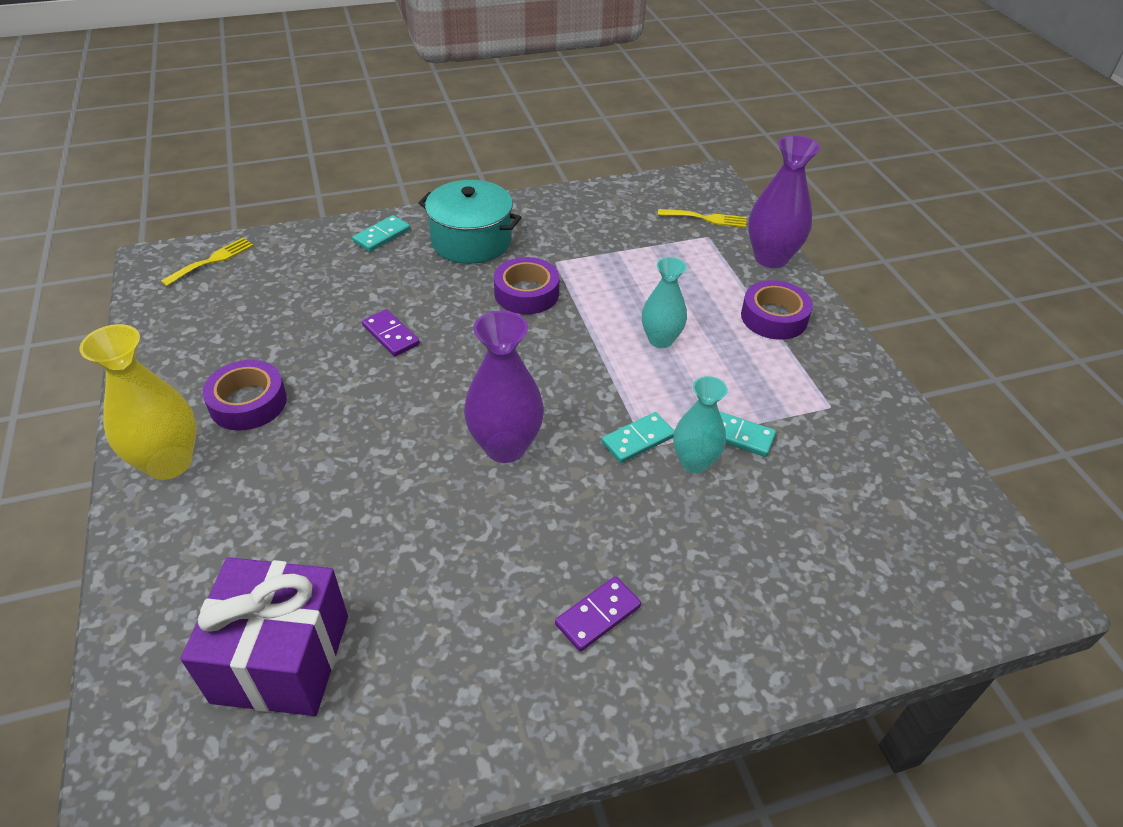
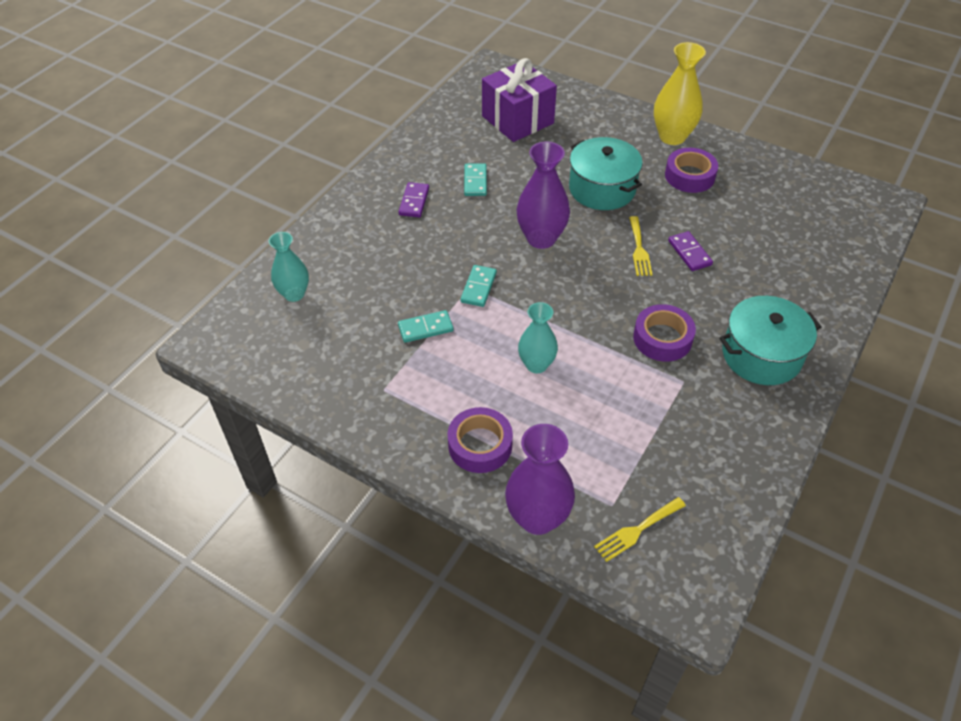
camera: 140 degrees right, 5 degrees up
yellow fork [161,238,254,286] -> yellow fork moved to [629,216,653,276]
turquoise domino [352,215,410,252] -> turquoise domino moved to [464,163,487,196]
purple domino [362,309,420,356] -> purple domino turned 60 degrees clockwise [668,231,713,271]
turquoise vase [673,376,728,473] -> turquoise vase moved to [269,232,309,302]
none -> turquoise pot [569,137,643,210]

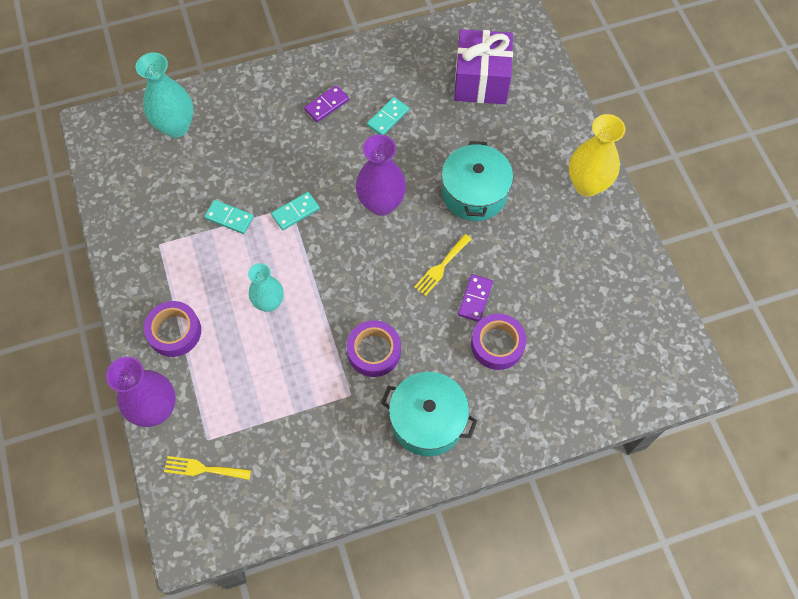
camera: 40 degrees right, 15 degrees up
turquoise vase [269,232,309,302] -> turquoise vase [136,52,193,138], size x1.51
purple tape [665,148,718,193] -> purple tape moved to [471,314,527,370]

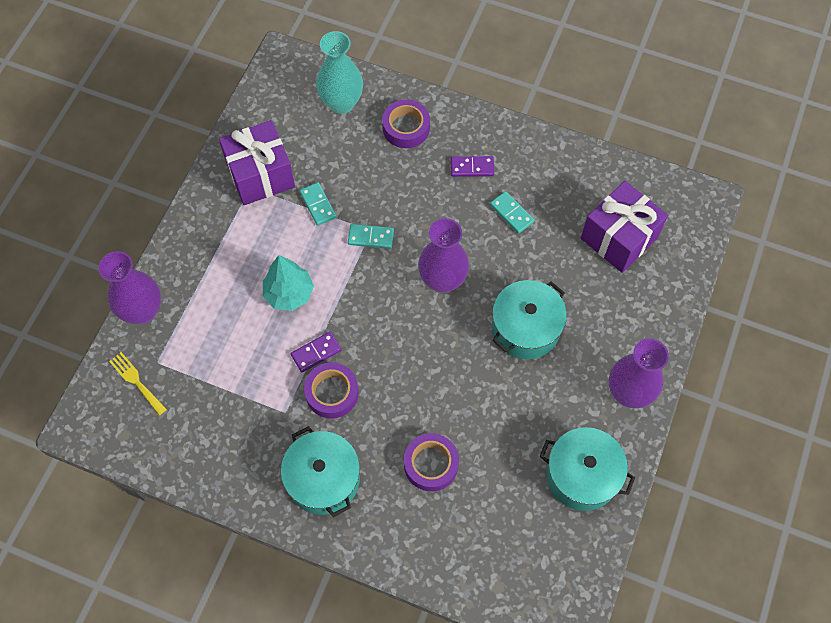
camera: 40 degrees right, 0 degrees up
purple tape [144,301,201,357] -> purple tape moved to [382,100,430,148]
turquoise vase [248,263,284,312] -> turquoise tree [263,255,314,311]
turquoise domino [367,97,409,135] -> turquoise domino turned 60 degrees clockwise [490,191,534,234]
yellow fork [414,234,471,296] -> none
purple domino [458,274,493,322] -> purple domino moved to [291,332,342,372]
yellow vase [569,114,626,197] -> purple vase [609,338,669,408]
none -> purple gift [219,120,295,205]
none -> turquoise pot [539,427,635,511]

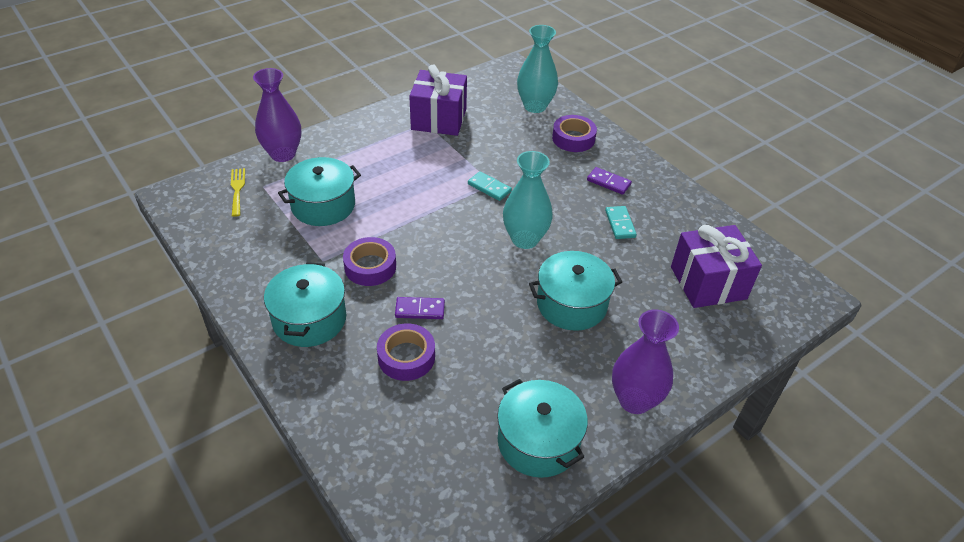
camera: 30 degrees right, 20 degrees down
turquoise tree [263,255,314,311] -> none
purple domino [291,332,342,372] -> purple domino moved to [395,297,445,319]
turquoise domino [300,182,336,226] -> none
purple vase [418,218,469,293] -> turquoise vase [503,151,553,249]
none -> turquoise pot [278,157,361,226]

